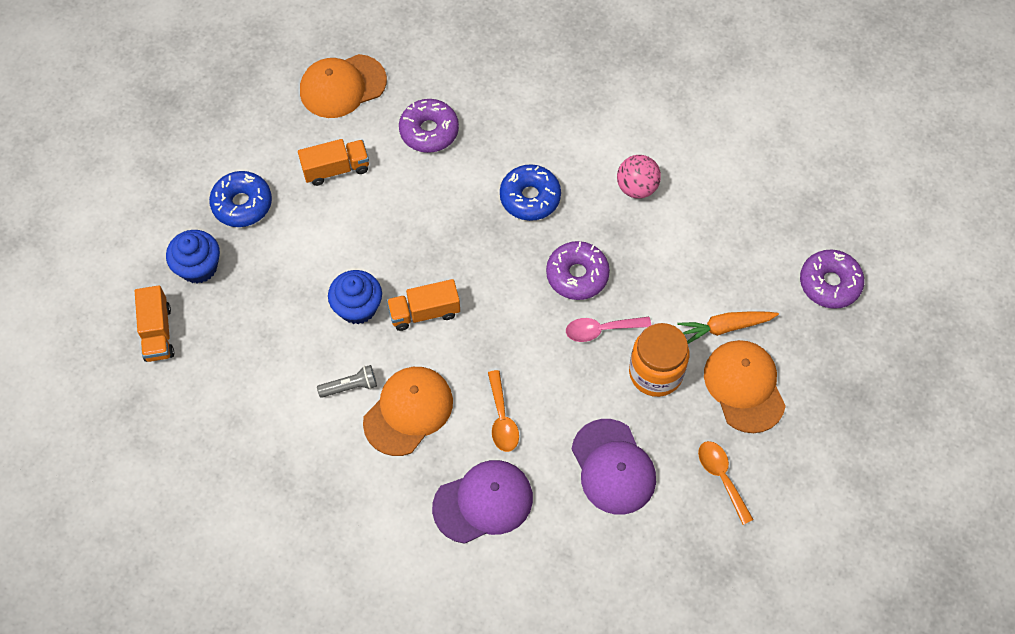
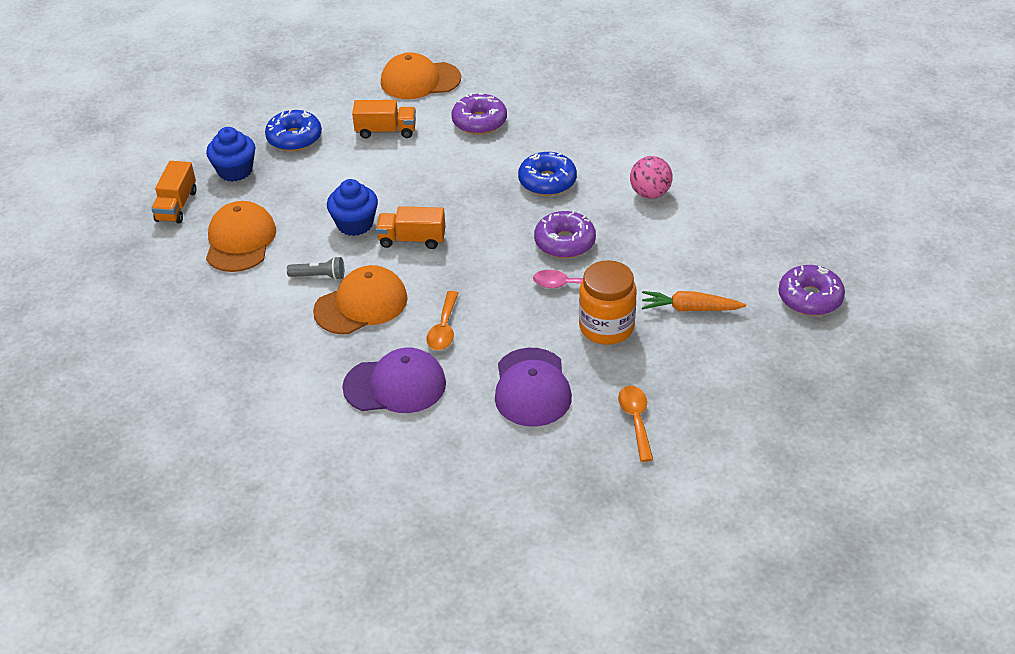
camera: 20 degrees right, 20 degrees down
orange cap [704,340,786,433] -> orange cap moved to [206,201,276,272]

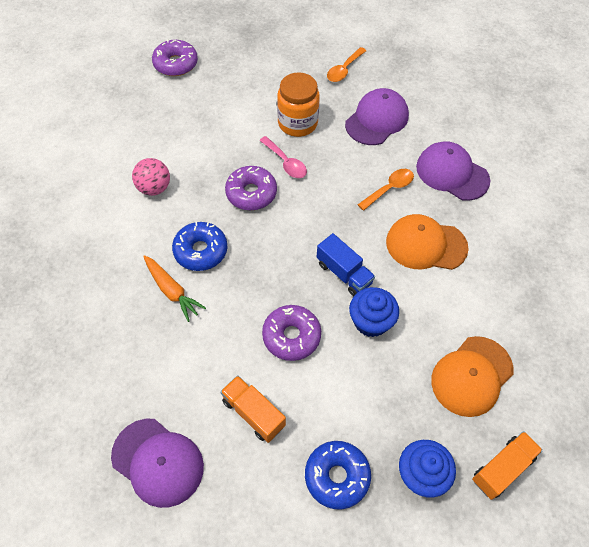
camera: 140 degrees left, 15 degrees up
grey flashlight [287,256,344,280] -> none
orange truck [376,206,446,249] -> blue truck [317,233,375,296]
orange cap [381,52,461,99] -> purple cap [111,419,204,508]
purple donut [451,93,507,135] -> purple donut moved to [262,305,321,361]
orange carrot [642,291,746,311] -> orange carrot moved to [143,255,206,322]

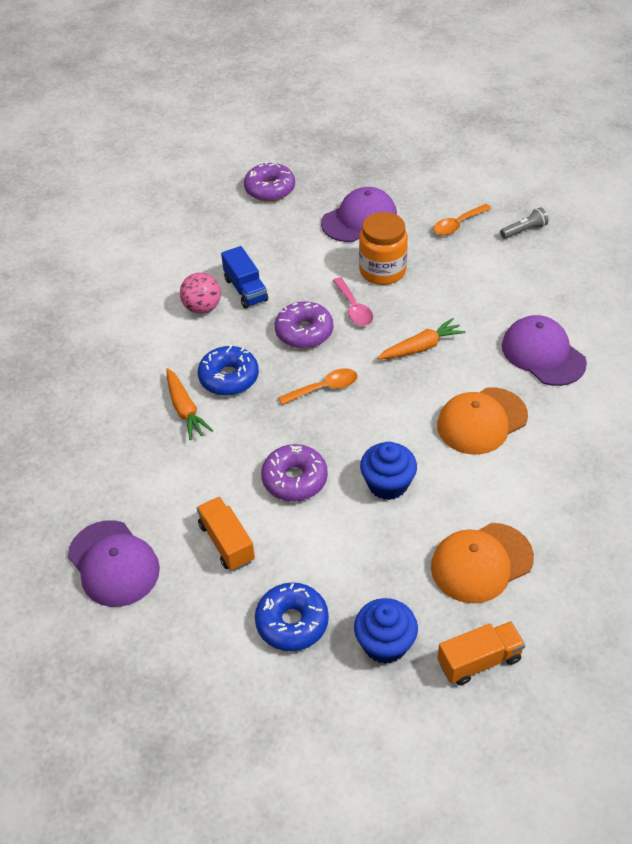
camera: 20 degrees right, 10 degrees down
blue truck [317,233,375,296] -> blue truck moved to [221,246,268,309]
purple cap [345,88,409,145] -> purple cap moved to [321,187,397,242]
orange spoon [358,169,414,211] -> orange spoon moved to [278,368,358,405]
orange cap [386,214,469,270] -> orange cap turned 60 degrees counterclockwise [437,387,528,455]
none -> orange carrot [377,318,466,359]
none -> grey flashlight [500,207,548,239]

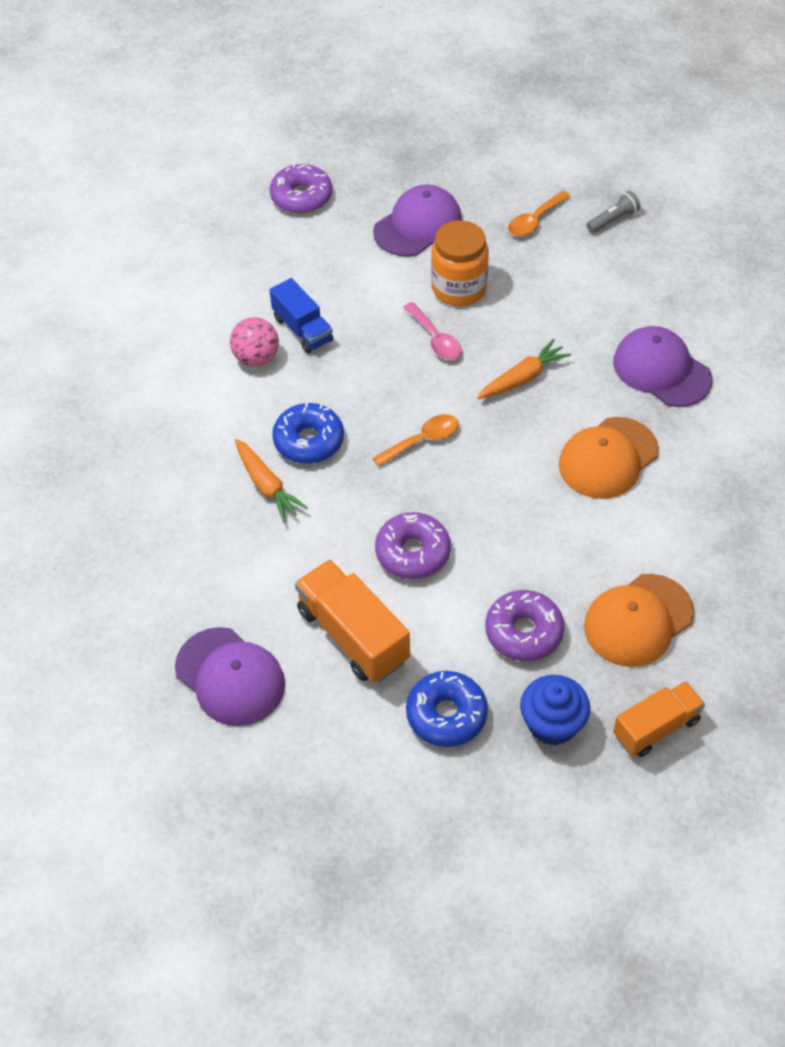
camera: 10 degrees left, 5 degrees up
orange truck [197,497,255,571] -> orange truck [295,560,410,683], size x1.50
purple donut [275,301,333,348] -> purple donut moved to [485,590,565,661]
blue cupcake [360,442,417,500] -> none

